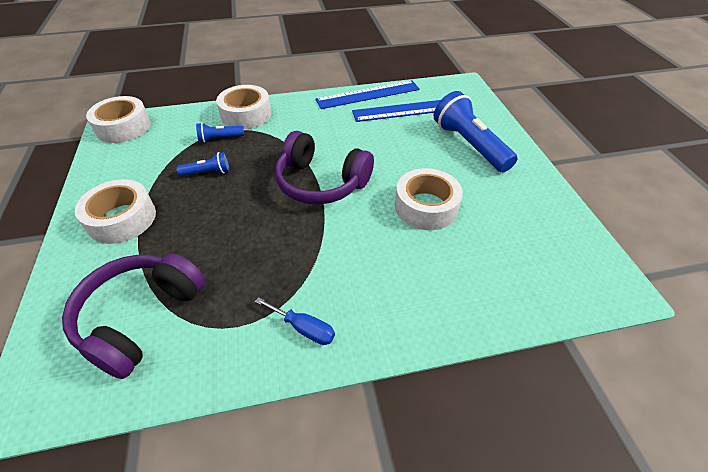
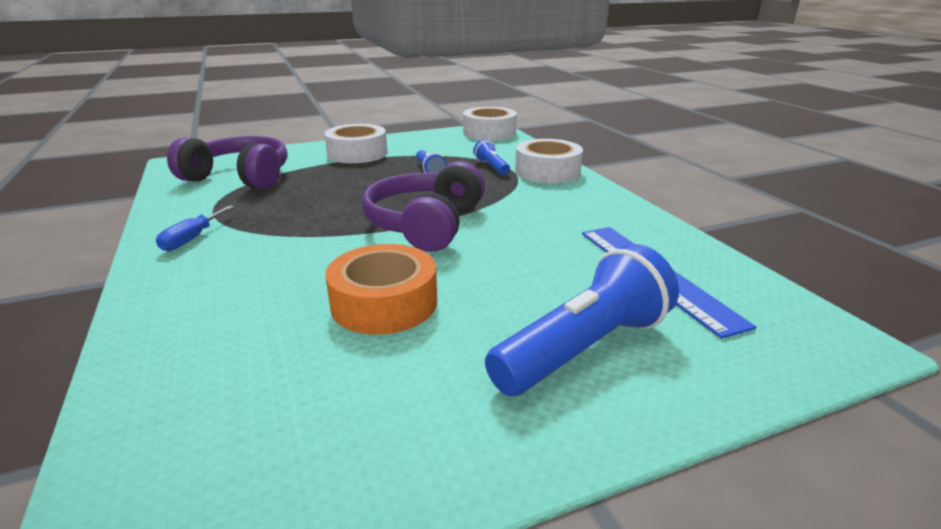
camera: 80 degrees right, 20 degrees down
blue ruler [315,80,420,109] -> none
white tape [395,168,463,230] -> orange tape [325,244,437,335]

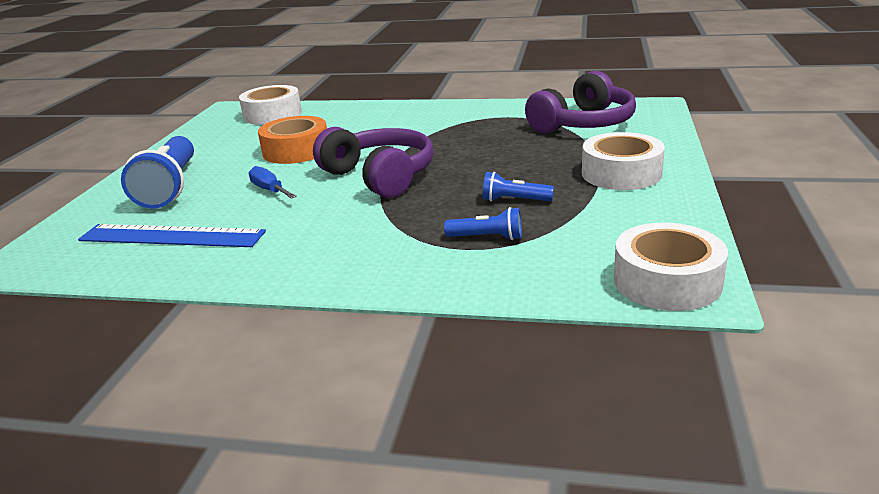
camera: 125 degrees right, 0 degrees up
blue screwdriver [156,205,234,251] -> blue screwdriver moved to [249,166,297,199]
white tape [515,139,583,183] -> white tape moved to [239,85,302,125]

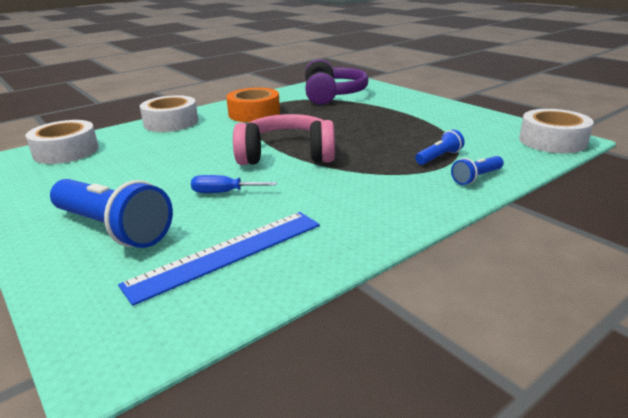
camera: 50 degrees left, 0 degrees up
orange tape [258,116,327,164] -> orange tape moved to [226,88,280,122]
purple headphones [313,127,433,198] -> pink headphones [233,114,335,165]
blue flashlight [483,172,554,201] -> blue flashlight moved to [451,156,504,185]
white tape [582,132,665,190] -> white tape moved to [140,95,198,132]

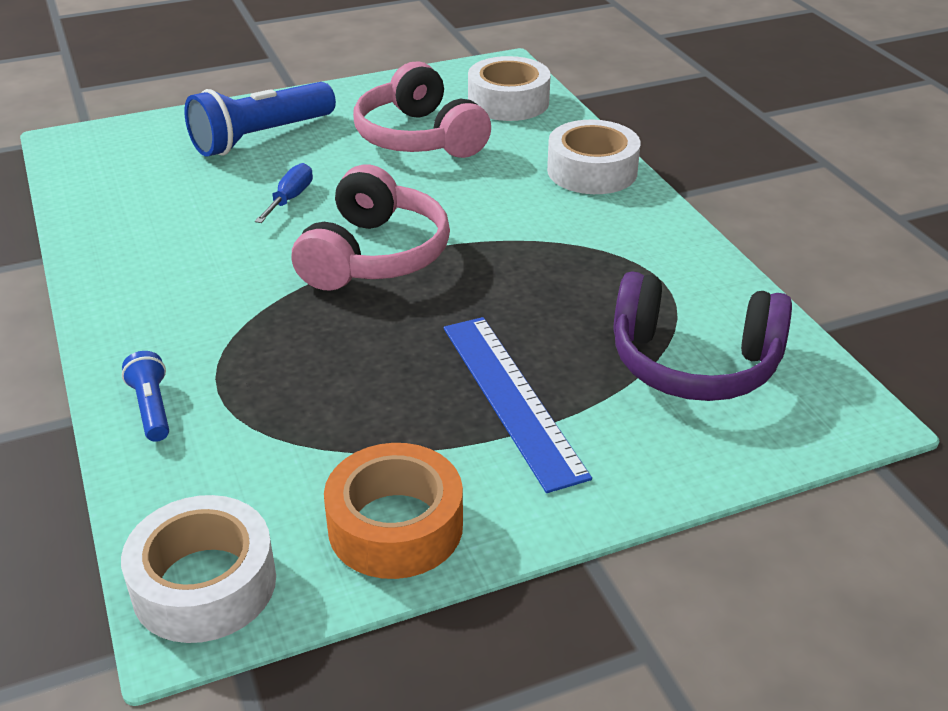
camera: 105 degrees right, 10 degrees up
blue ruler [118,212,320,306] -> blue ruler moved to [444,317,592,493]
orange tape [226,88,280,122] -> orange tape moved to [324,443,463,579]
blue flashlight [415,129,465,165] -> none
none -> pink headphones [353,61,491,158]

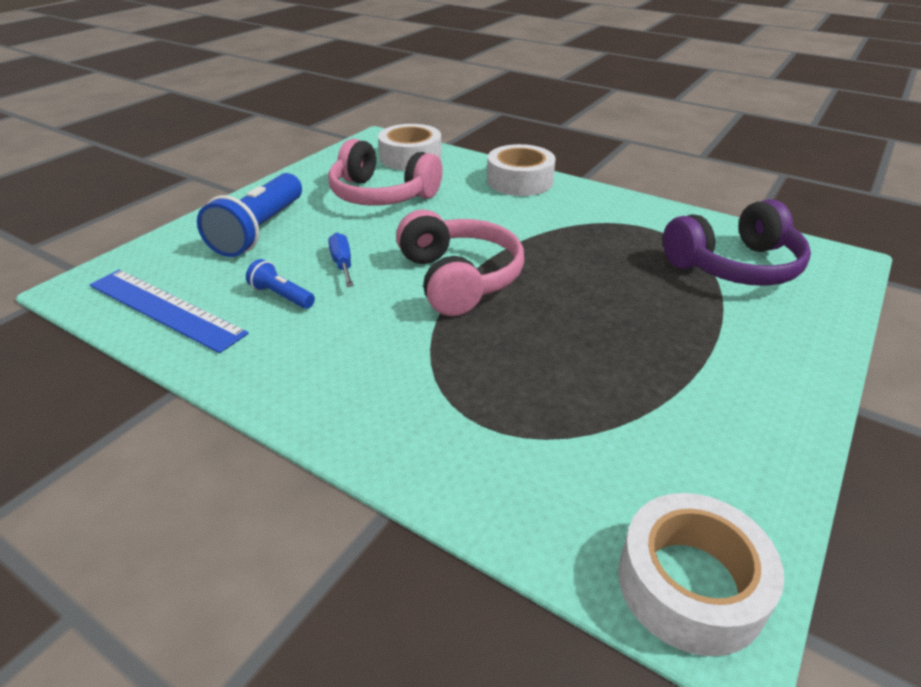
camera: 35 degrees left, 0 degrees up
blue flashlight [122,351,169,442] -> blue flashlight moved to [246,259,315,309]
orange tape [324,443,463,579] -> none
blue ruler [444,317,592,493] -> blue ruler moved to [89,270,249,353]

